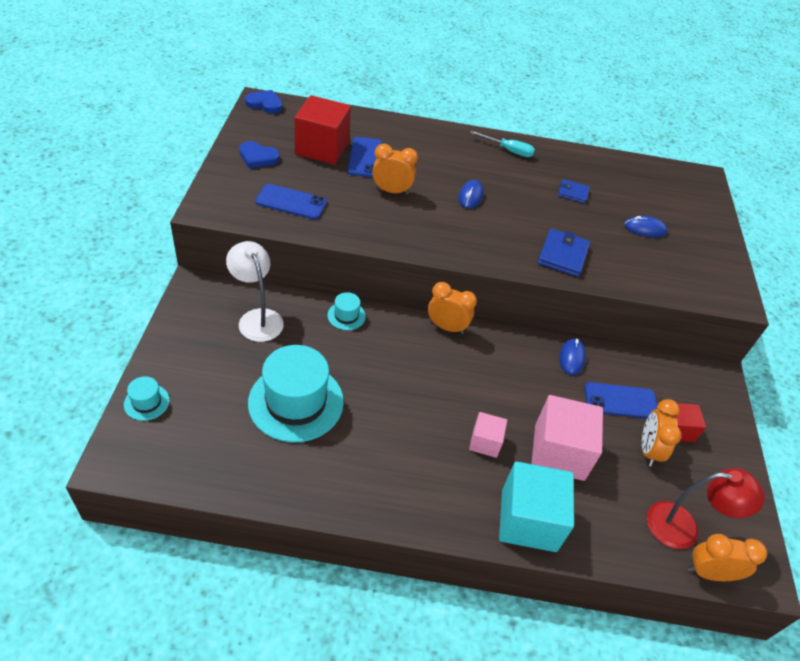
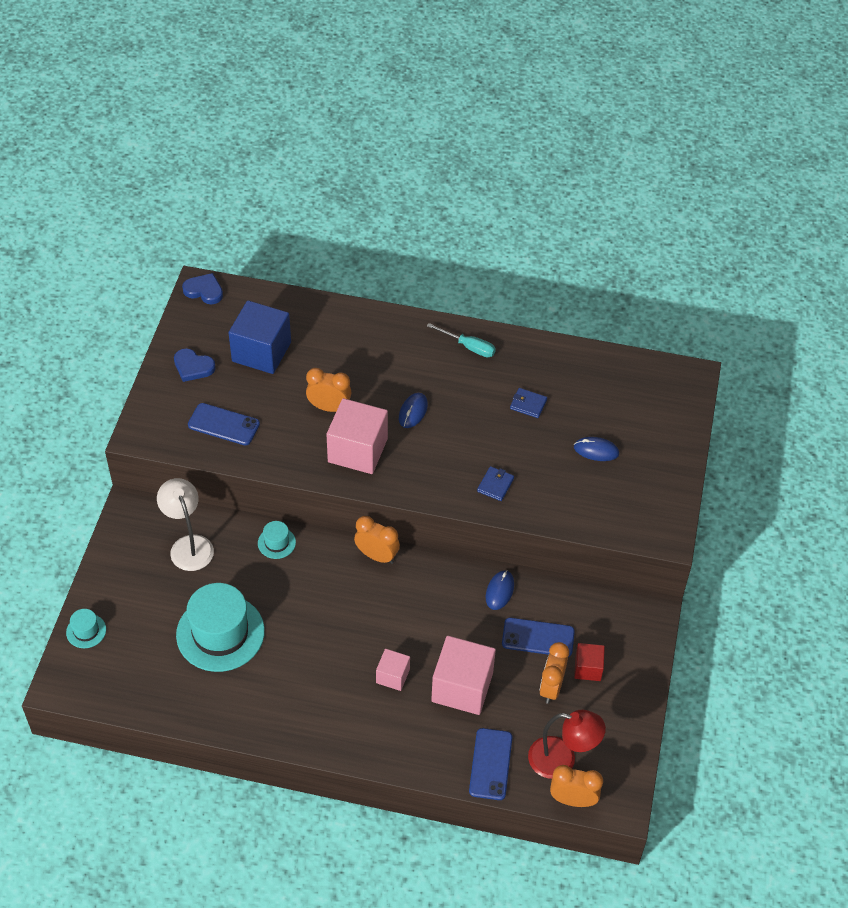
camera: 10 degrees right, 5 degrees up
red cube [294,95,351,165] -> blue cube [229,300,291,374]
blue phone [348,137,382,177] -> blue phone moved to [469,728,513,800]
turquoise cube [499,461,574,552] -> none
blue wallet [538,229,590,277] -> blue wallet [477,466,514,501], size x0.62
none -> pink cube [326,398,388,474]

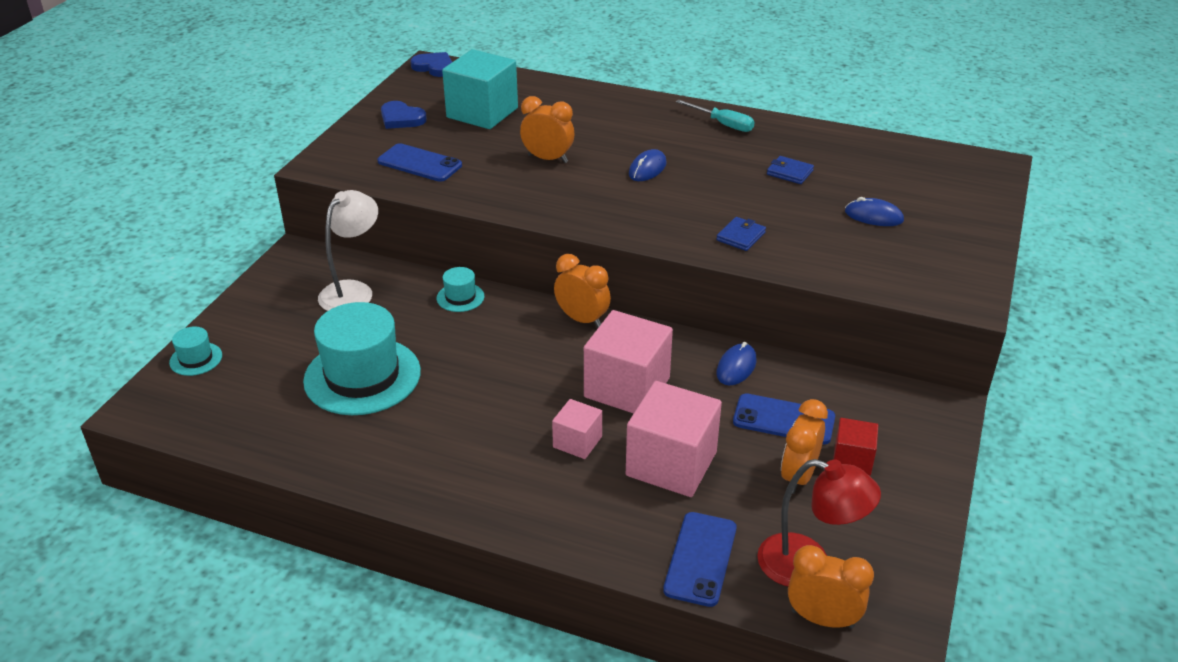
camera: 10 degrees right, 15 degrees down
white lamp [157,478,214,571] -> white lamp turned 45 degrees clockwise [318,190,378,311]
blue cube [229,300,291,374] -> turquoise cube [442,49,518,129]
pink cube [326,398,388,474] -> pink cube moved to [584,310,673,414]

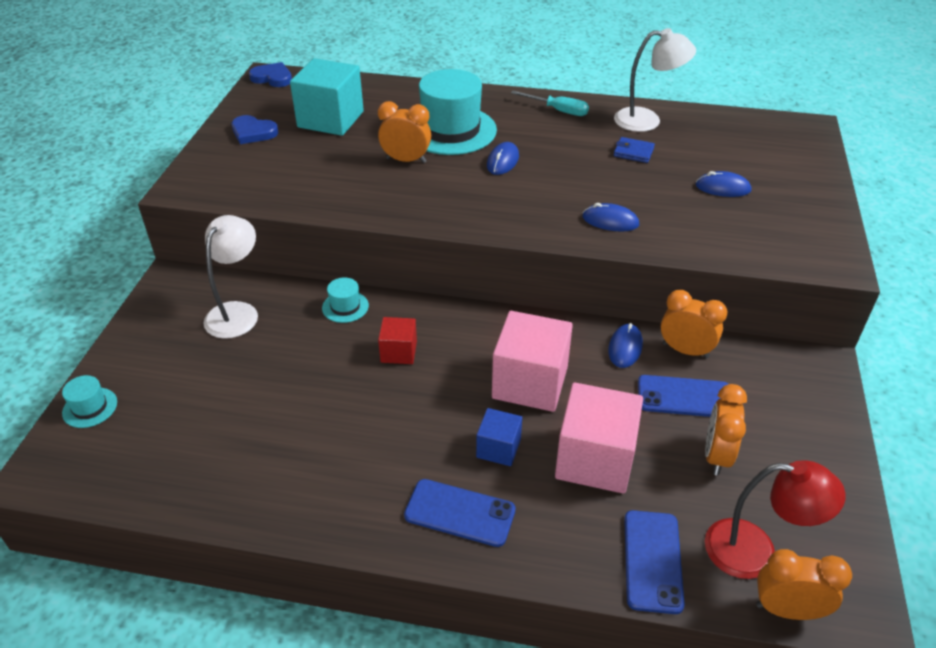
camera: 10 degrees left, 5 degrees up
turquoise hat [303,302,421,415] -> turquoise hat moved to [419,69,497,155]
blue phone [377,143,462,182] -> blue phone moved to [404,479,516,547]
pink cube [552,399,602,459] -> blue cube [476,408,522,466]
orange clock [554,254,611,328] -> orange clock moved to [661,290,727,359]
blue wallet [716,217,766,251] -> blue mouse [583,203,639,232]
red cube [833,418,878,476] -> red cube moved to [378,317,417,364]
none -> white lamp [614,28,696,132]

